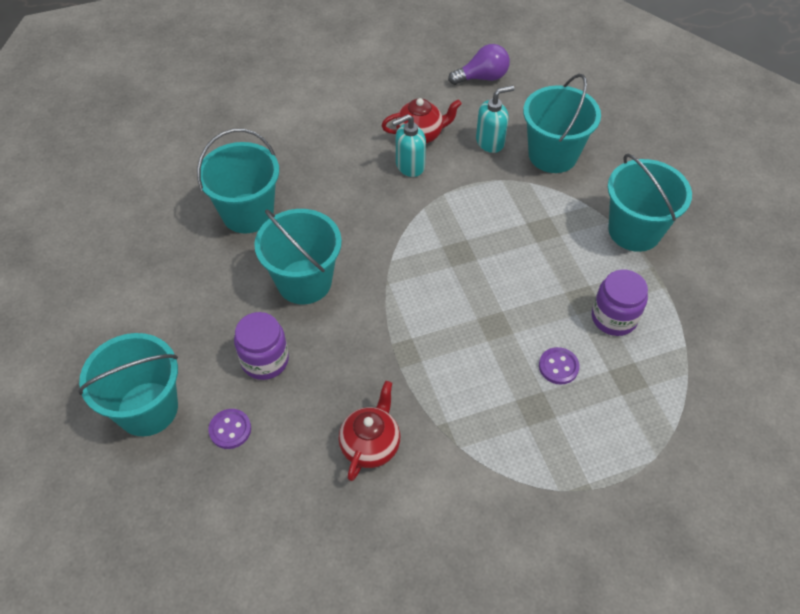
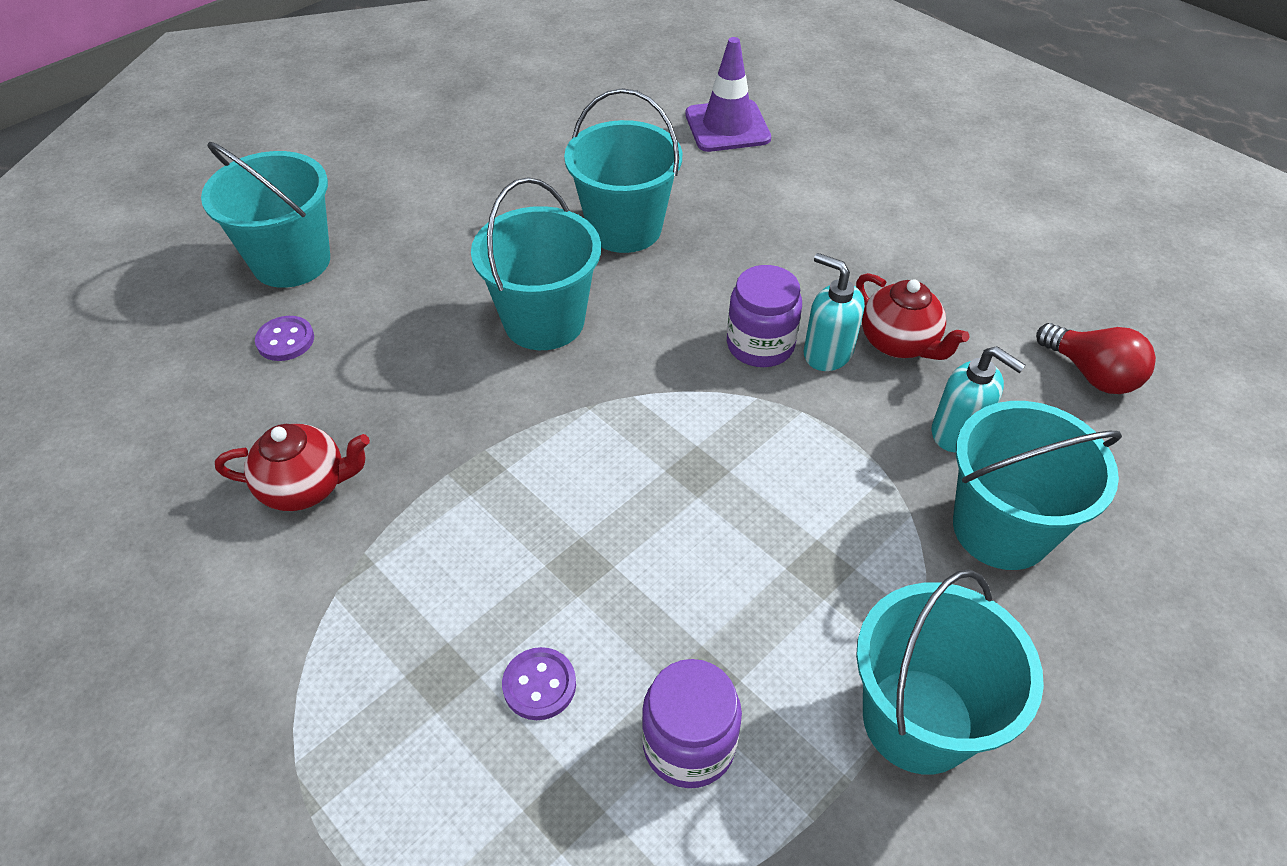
camera: 65 degrees right, 5 degrees down
purple jar [234,312,289,380] -> purple jar moved to [727,265,802,367]
purple light bulb [448,44,510,85] -> red light bulb [1036,323,1156,394]
none -> purple traffic cone [685,37,771,152]

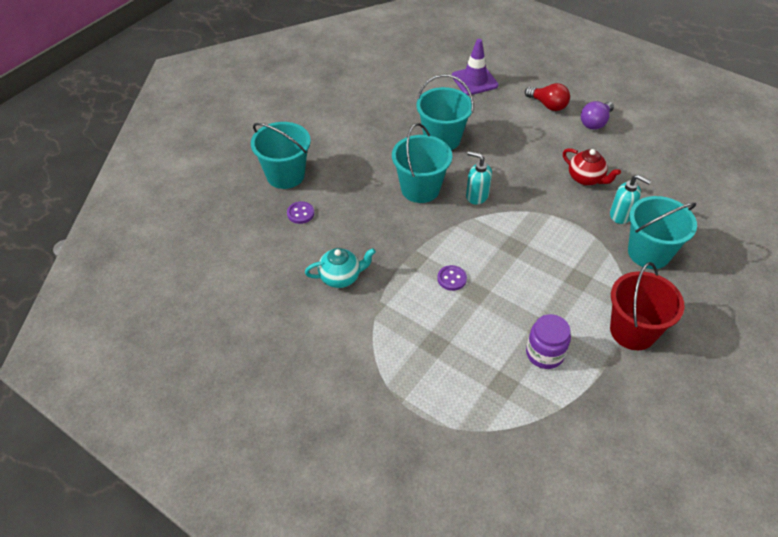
camera: 10 degrees left, 0 degrees up
red teapot [215,424,370,511] -> turquoise teapot [305,248,376,288]
purple button [502,647,576,720] -> purple button moved to [437,265,467,291]
purple jar [727,265,802,367] -> none
turquoise soap dispenser [803,253,864,371] -> turquoise soap dispenser moved to [466,151,492,205]
turquoise bucket [856,569,1044,775] -> red bucket [610,262,685,350]
red light bulb [1036,323,1156,394] -> red light bulb moved to [525,83,570,111]
none -> purple light bulb [581,101,614,130]

